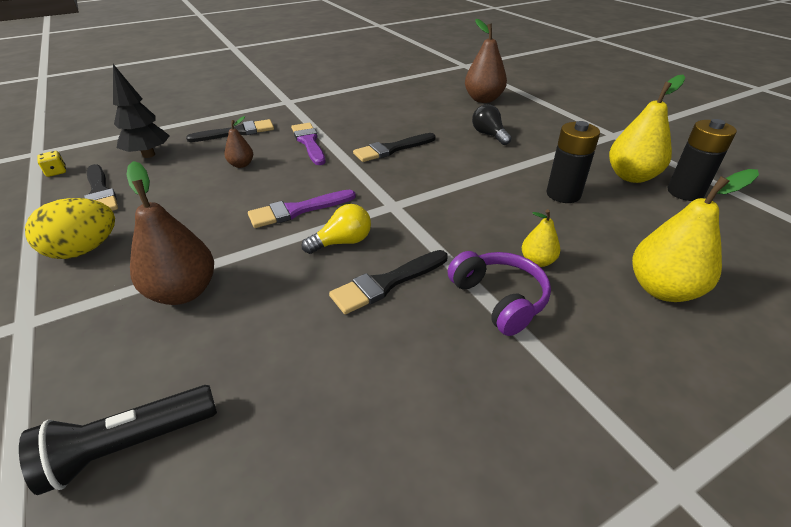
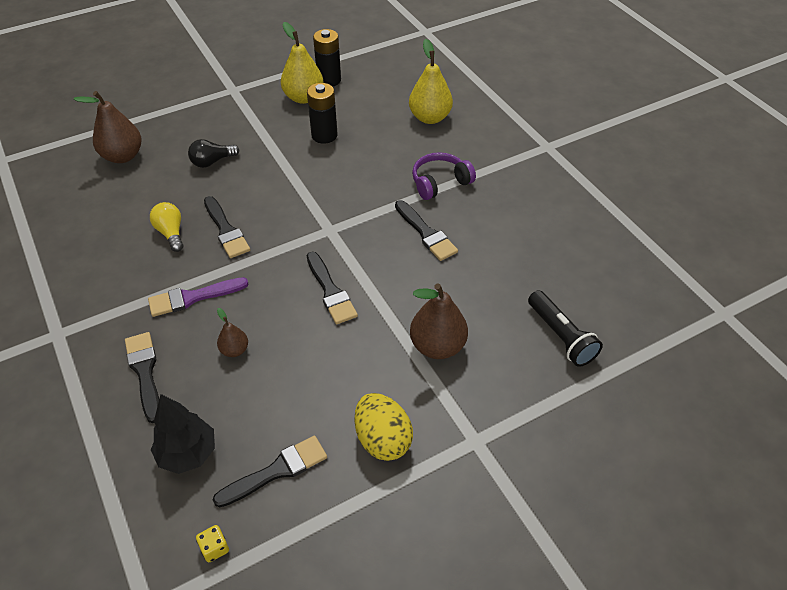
camera: 90 degrees left, 10 degrees up
purple brush [248,190,356,228] -> black brush [307,252,358,324]
yellow light bulb [302,204,371,254] -> yellow light bulb moved to [150,202,183,252]
yellow pear [522,209,560,267] -> none

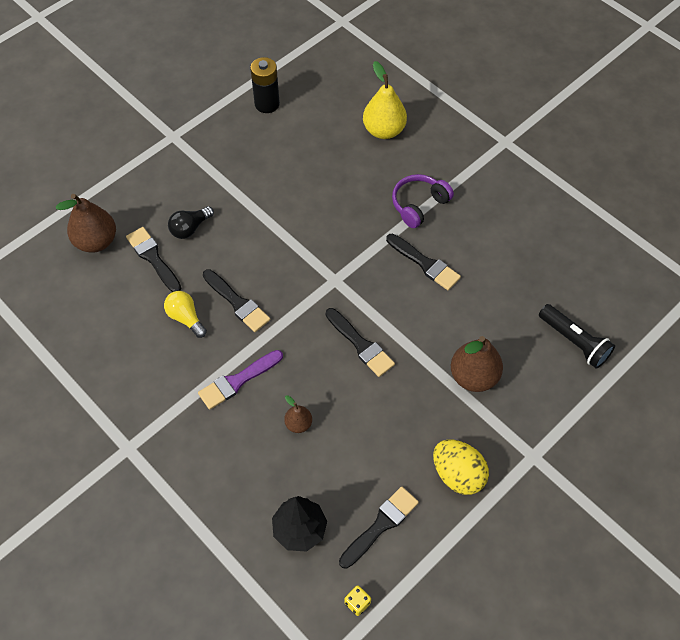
camera: 15 degrees left, 10 degrees up
black brush [125,332,159,423] -> black brush moved to [126,227,181,292]
yellow pear [281,22,324,104] -> none
black battery [307,83,337,144] -> none

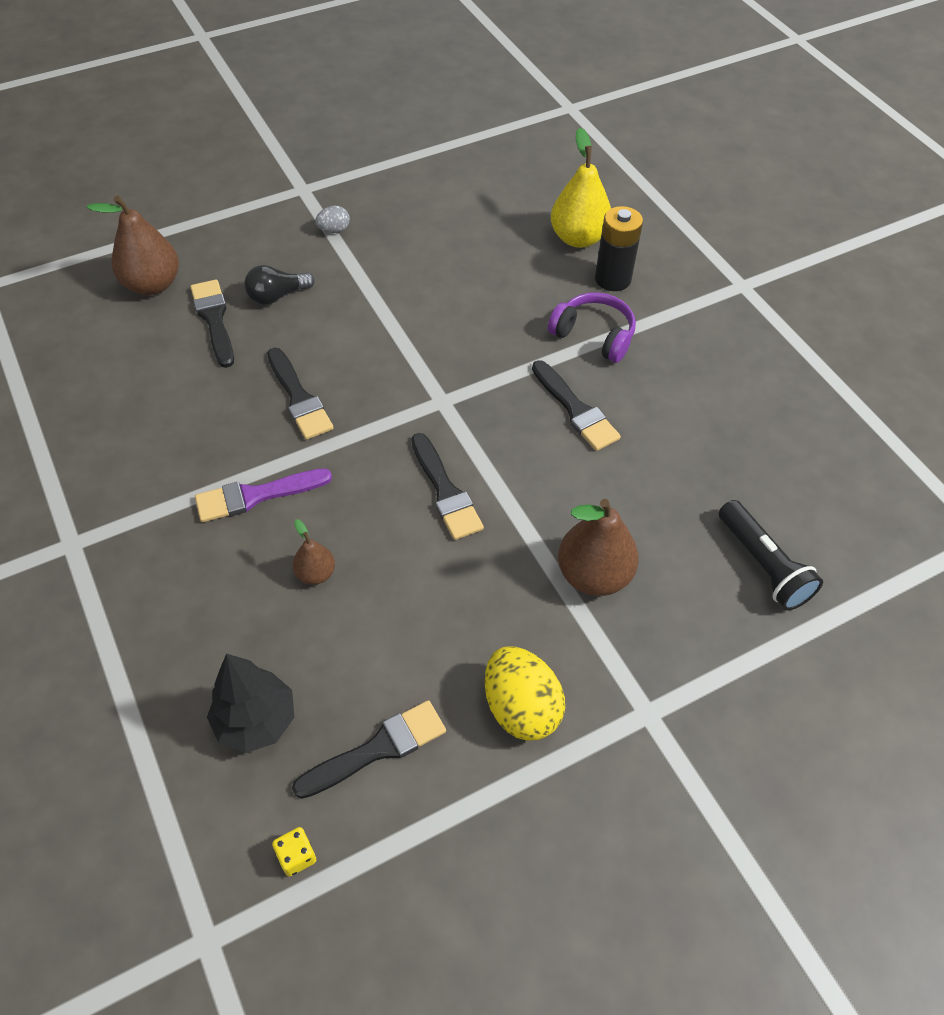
camera: 15 degrees right, 5 degrees down
yellow light bulb [164,291,207,338] -> none
black battery [250,57,280,113] -> black battery moved to [595,206,643,291]
purple headphones [392,174,454,228] -> purple headphones turned 60 degrees clockwise [548,292,636,363]
none -> grey egg [315,206,350,233]

